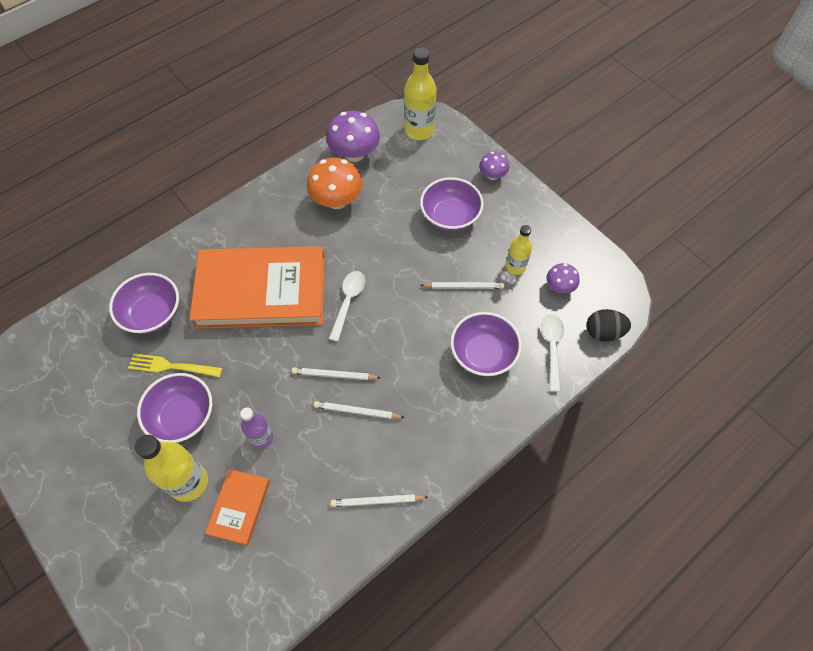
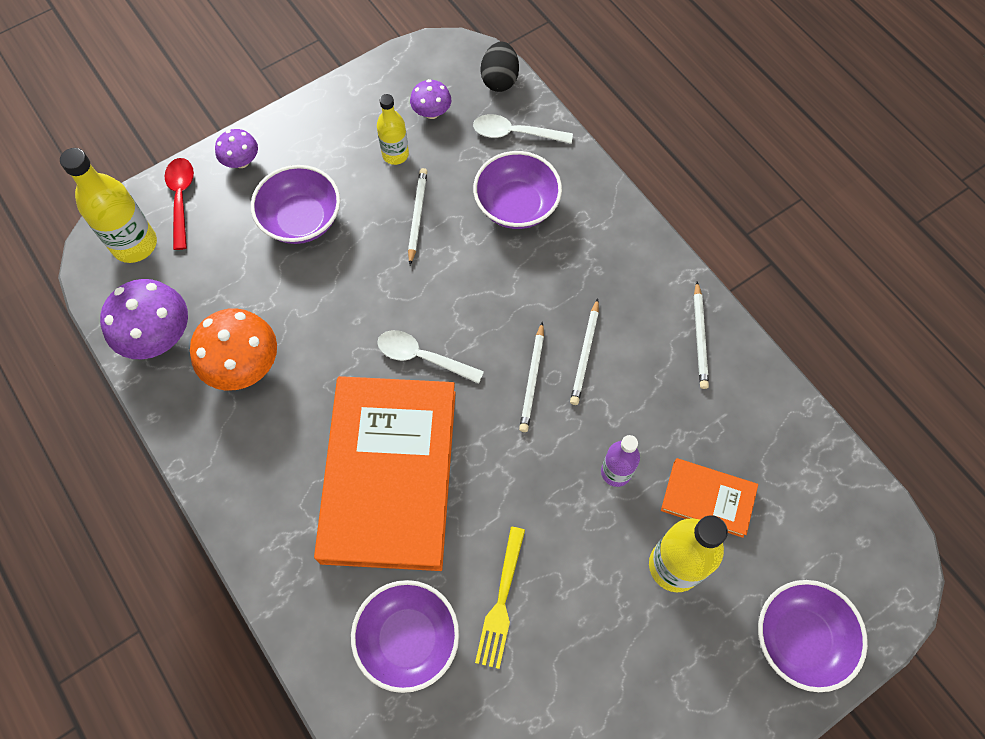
camera: 85 degrees left, 5 degrees up
purple bowl [137,373,212,443] -> purple bowl moved to [758,580,868,692]
none -> red spoon [165,158,194,250]

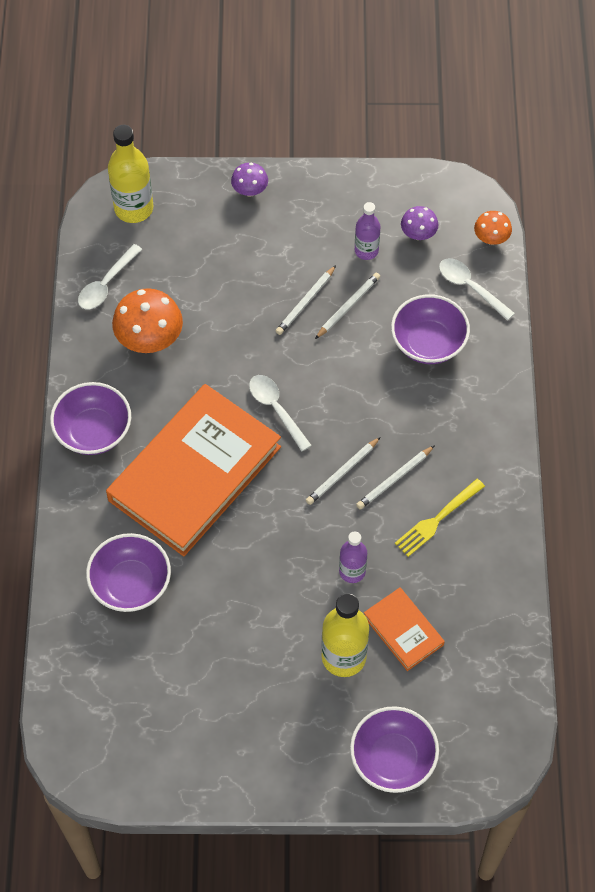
camera: 35 degrees right, 5 degrees down
purple mushroom [100,279,188,359] -> white spoon [78,244,142,309]
red spoon [165,158,194,250] -> none
purple bowl [251,165,340,244] -> purple bowl moved to [50,382,131,455]
yellow bottle [377,94,409,165] -> purple bottle [355,202,381,260]
yellow fork [475,527,525,669] -> yellow fork moved to [395,479,485,557]
black egg [481,42,519,92] -> orange mushroom [474,211,512,245]
white pencil [694,281,709,389] -> white pencil moved to [276,265,336,335]

